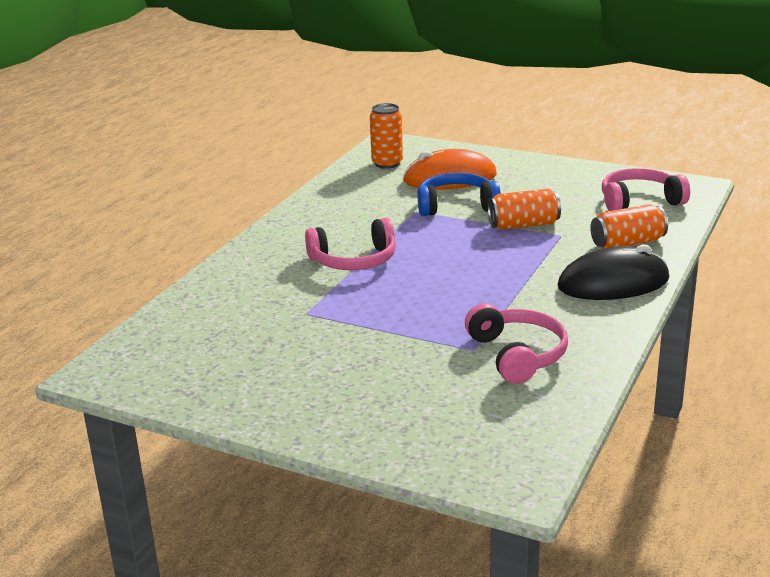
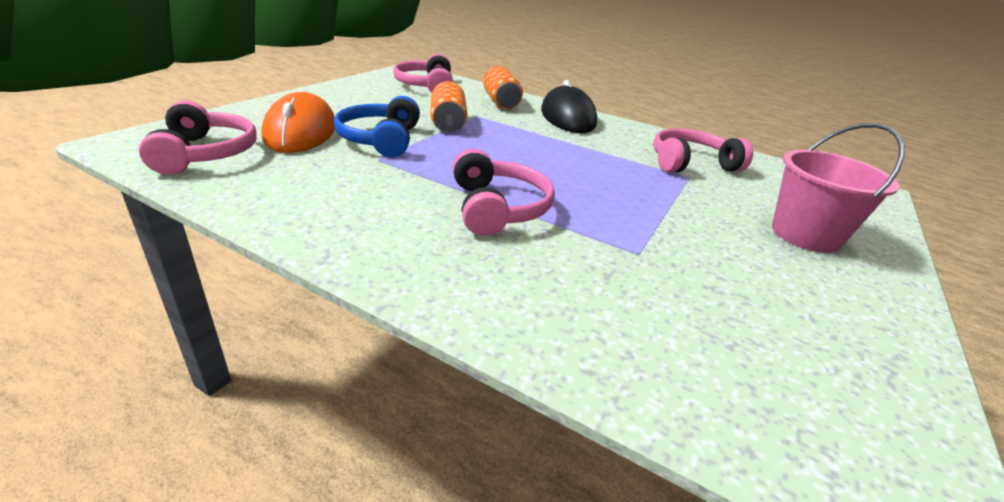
camera: 90 degrees left, 5 degrees up
orange can [370,103,403,169] -> pink headphones [139,100,257,175]
none -> pink bucket [772,123,905,253]

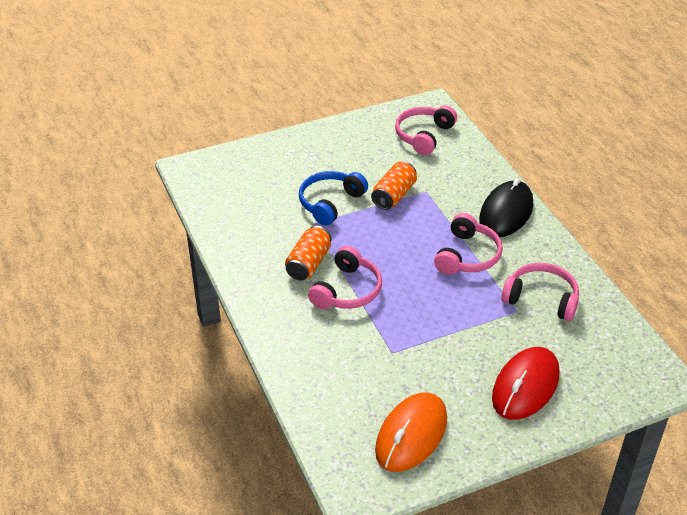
camera: 40 degrees right, 10 degrees up
pink headphones [139,100,257,175] -> pink headphones moved to [434,213,503,275]
orange mouse [262,92,335,153] -> orange mouse moved to [375,392,447,472]
orange can [483,66,523,110] -> orange can moved to [285,226,332,281]
pink bucket [772,123,905,253] -> red mouse [492,347,559,420]

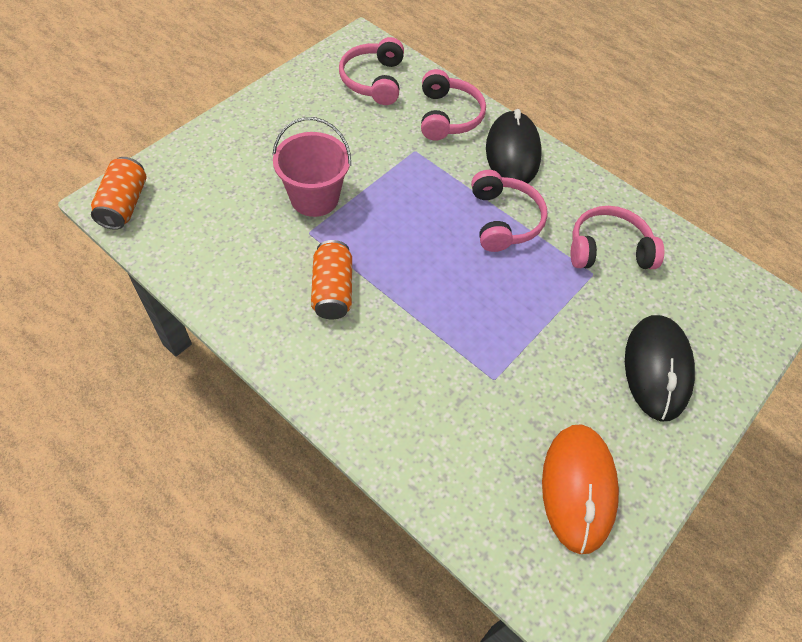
camera: 30 degrees left, 15 degrees up
blue headphones [299,171,368,226] -> pink bucket [272,117,351,217]
pink headphones [308,246,382,309] -> pink headphones moved to [421,69,486,141]
orange can [371,162,417,210] -> orange can moved to [91,157,147,230]
red mouse [492,347,559,420] -> black mouse [625,315,695,421]

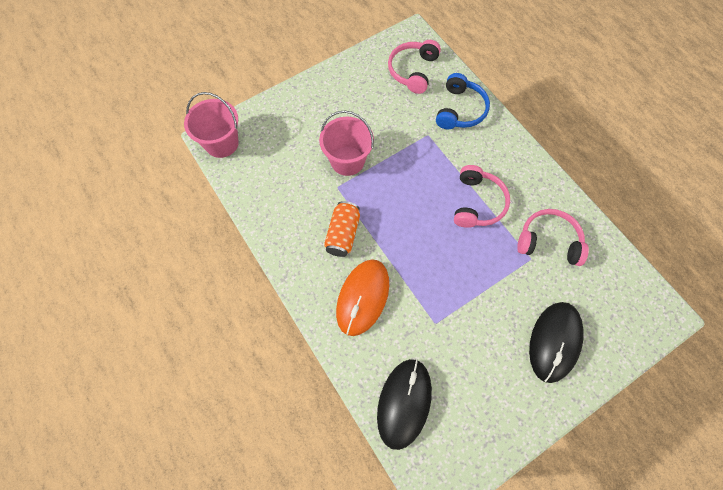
camera: 20 degrees right, 10 degrees up
orange can [91,157,147,230] -> pink bucket [184,92,239,158]
pink headphones [421,69,486,141] -> blue headphones [436,73,490,129]
black mouse [486,109,542,184] -> black mouse moved to [377,359,432,450]
orange mouse [542,424,619,554] -> orange mouse moved to [336,260,389,336]

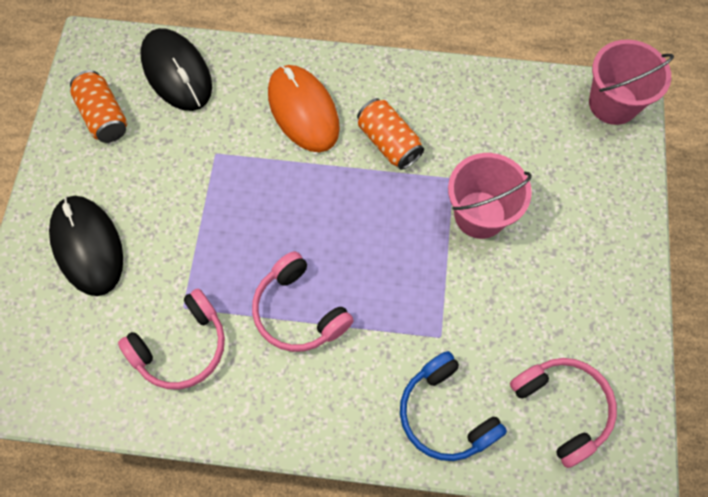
camera: 130 degrees right, 0 degrees up
none -> orange can [70,70,127,143]

